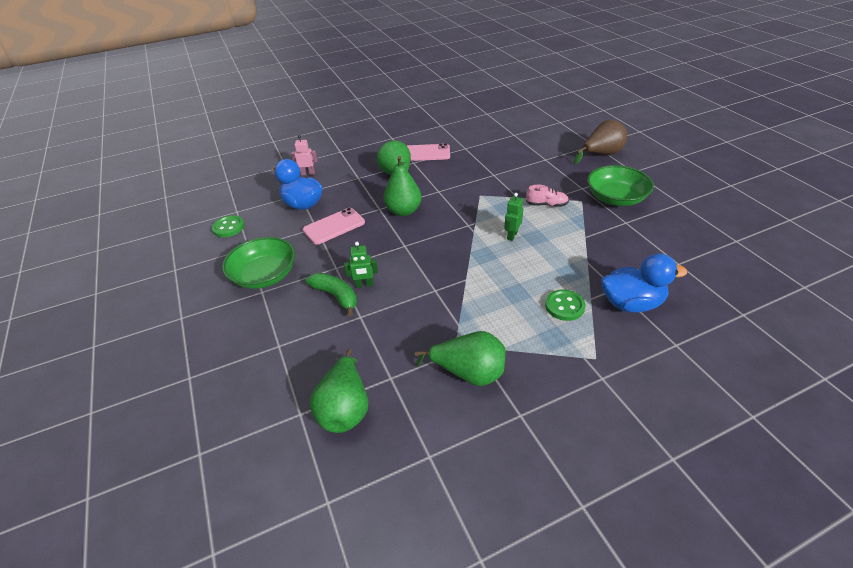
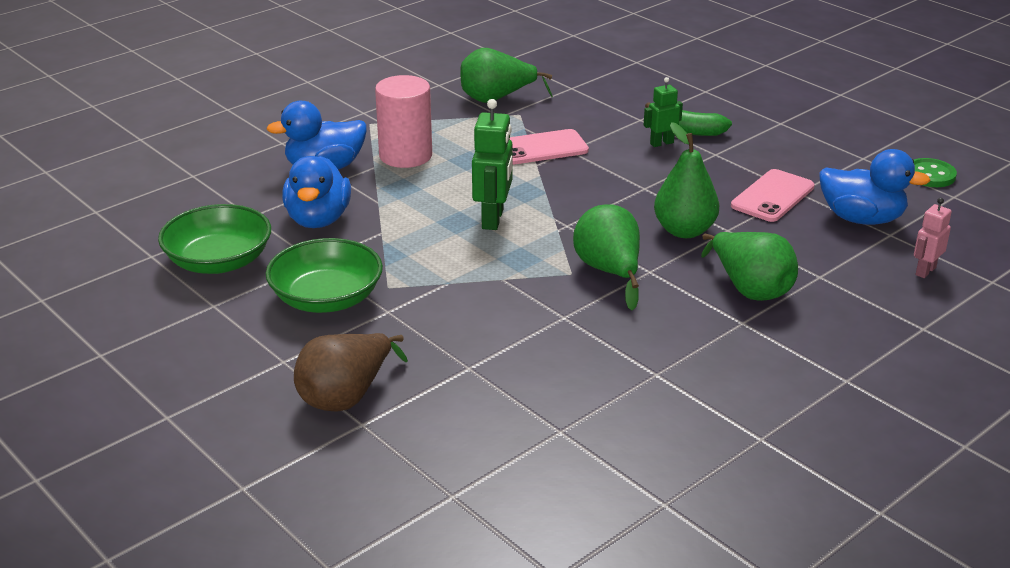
camera: 160 degrees right, 10 degrees down
green bowl [222,237,295,289] -> green bowl moved to [158,204,271,274]
pink robot [291,135,318,175] -> pink robot turned 150 degrees clockwise [914,198,952,278]
green pear [310,349,368,433] -> green pear moved to [573,204,640,311]
pink phone [406,143,450,161] -> pink phone moved to [509,129,589,165]
green robot [504,193,523,241] -> green robot [472,99,513,230], size x1.66
pink shoe [526,185,569,207] -> none
green button [545,290,585,321] -> pink cylinder [375,75,432,168]
none -> blue duck [282,156,351,228]

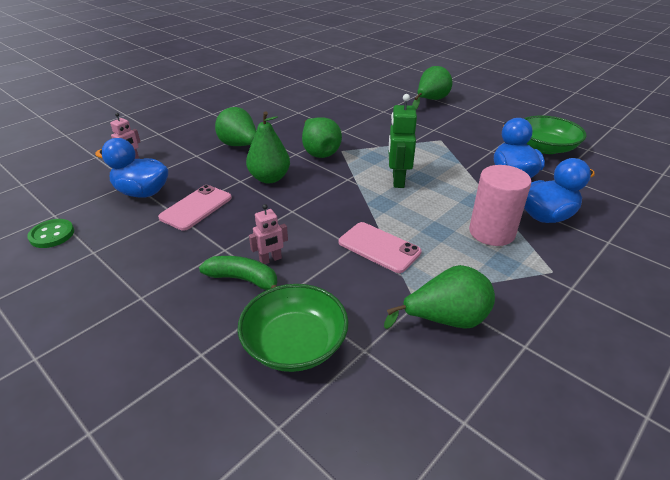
camera: 175 degrees right, 5 degrees up
green bowl [265,238,383,313] -> green bowl moved to [237,284,349,372]
brown pear [294,333,408,412] -> green pear [412,66,452,110]
pink phone [509,129,589,165] -> pink phone turned 60 degrees clockwise [339,222,422,273]
green robot [644,77,683,147] -> pink robot [249,204,288,264]

